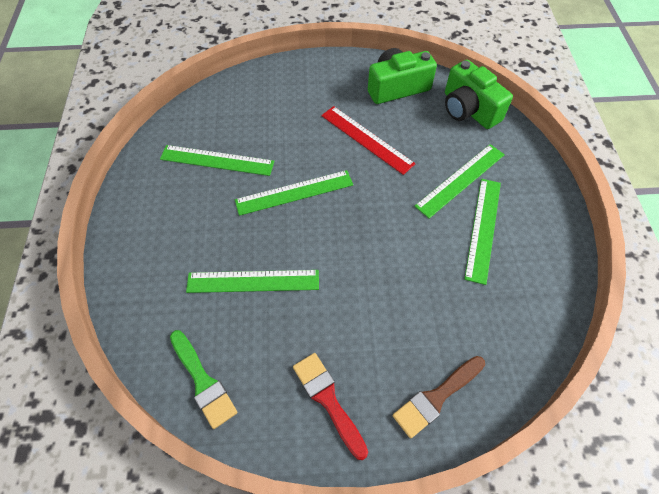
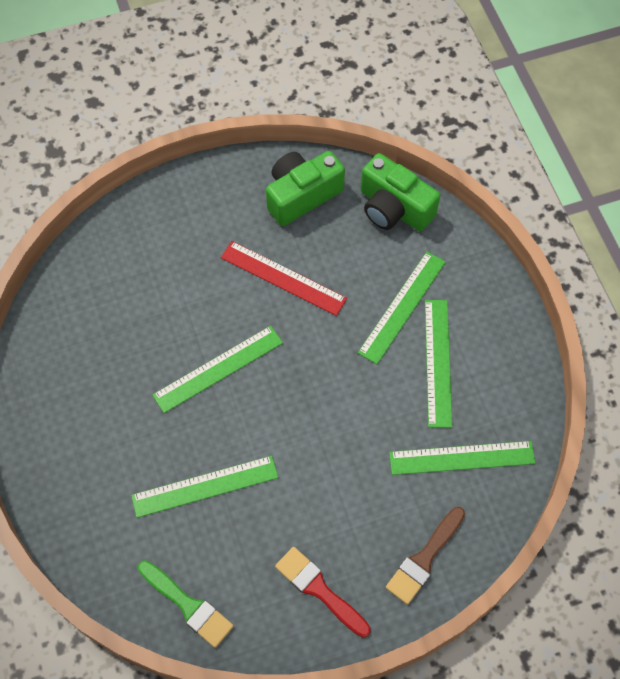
camera: 15 degrees left, 5 degrees up
green ruler [160,145,274,176] -> green ruler moved to [389,441,535,475]

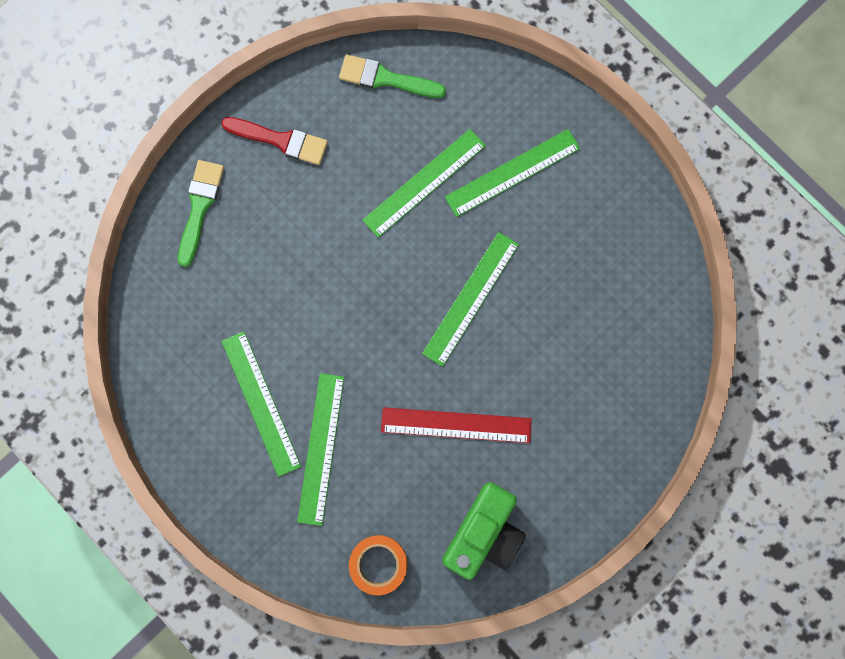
camera: 155 degrees right, 15 degrees up
green camera [361,153,440,231] -> orange tape [349,535,408,595]
brown brush [386,507,465,605] -> green brush [178,160,224,267]
green ruler [389,441,535,475] -> green ruler moved to [445,129,580,217]

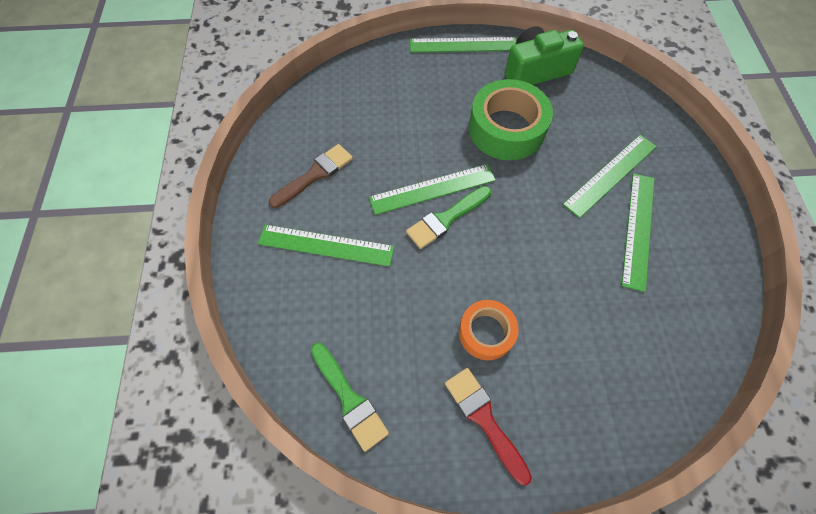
camera: 140 degrees left, 15 degrees down
green brush [178,160,224,267] -> green brush moved to [406,186,491,249]
orange tape [349,535,408,595] -> orange tape moved to [459,300,519,360]
green ruler [363,129,486,238] -> green ruler moved to [410,37,517,53]
red ruler [381,407,532,443] -> green tape [469,79,553,160]
none -> brown brush [269,144,353,208]

